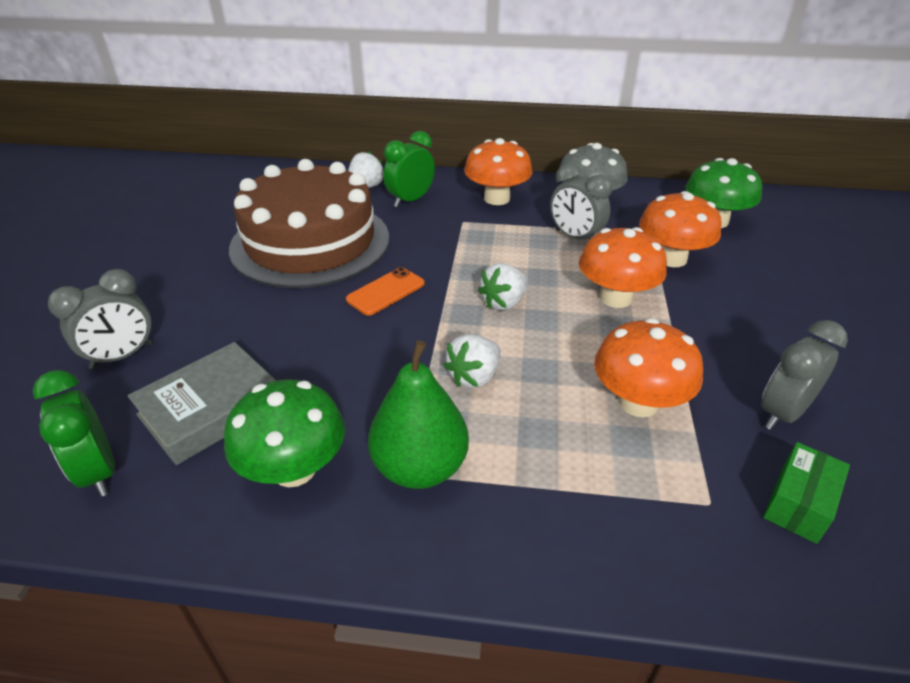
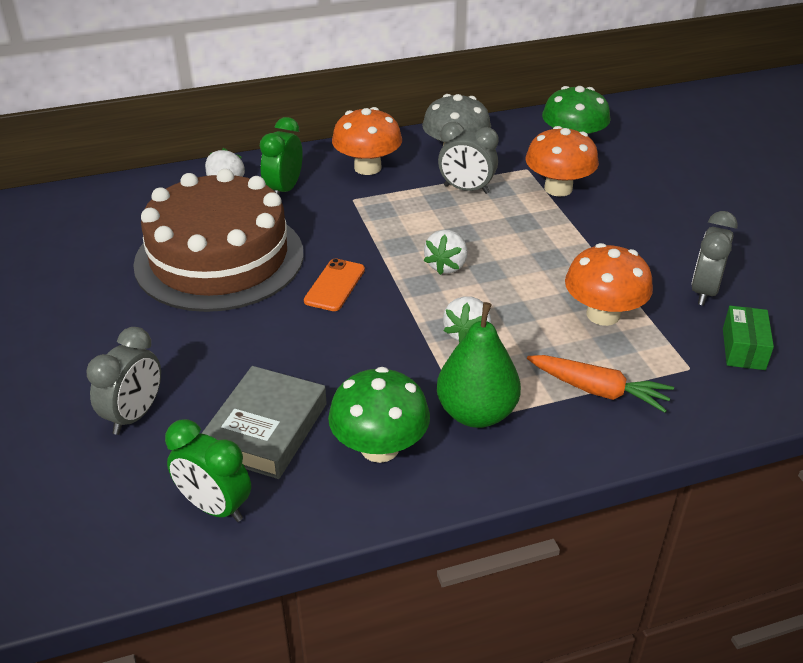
camera: 25 degrees left, 0 degrees up
orange mushroom [579,227,667,308] -> none
none -> orange carrot [527,355,674,413]

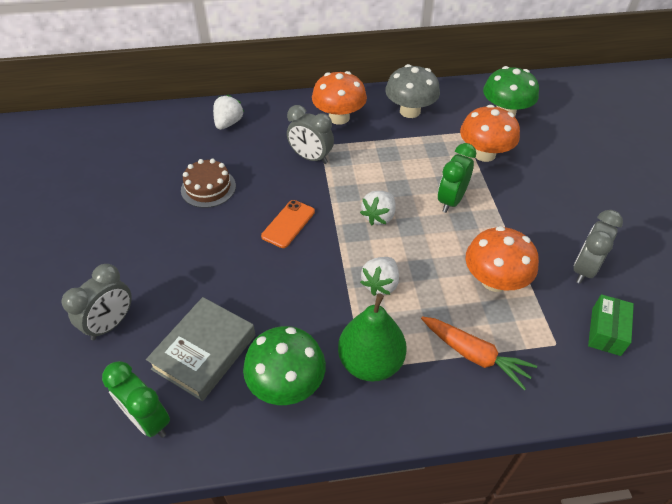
camera: 10 degrees right, 10 degrees up
brown cake [133,169,304,312] -> brown cake [181,159,236,208], size x0.43
green clock [260,117,303,195] -> green clock moved to [438,143,476,213]
grey clock [438,122,499,194] -> grey clock moved to [287,105,334,164]

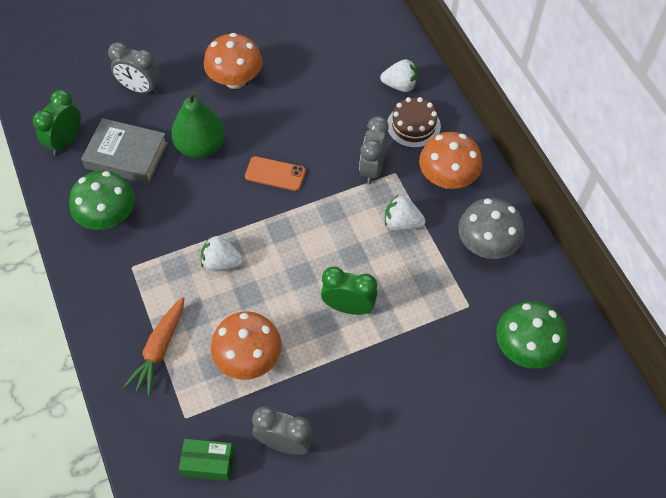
camera: 75 degrees right, 10 degrees up
brown cake [181,159,236,208] -> brown cake moved to [387,97,441,148]
green pear [338,294,407,382] -> green pear moved to [171,91,225,159]
white strawberry [360,191,396,225] -> white strawberry moved to [385,195,426,231]
orange mushroom [460,105,520,162] -> orange mushroom moved to [204,33,263,89]

